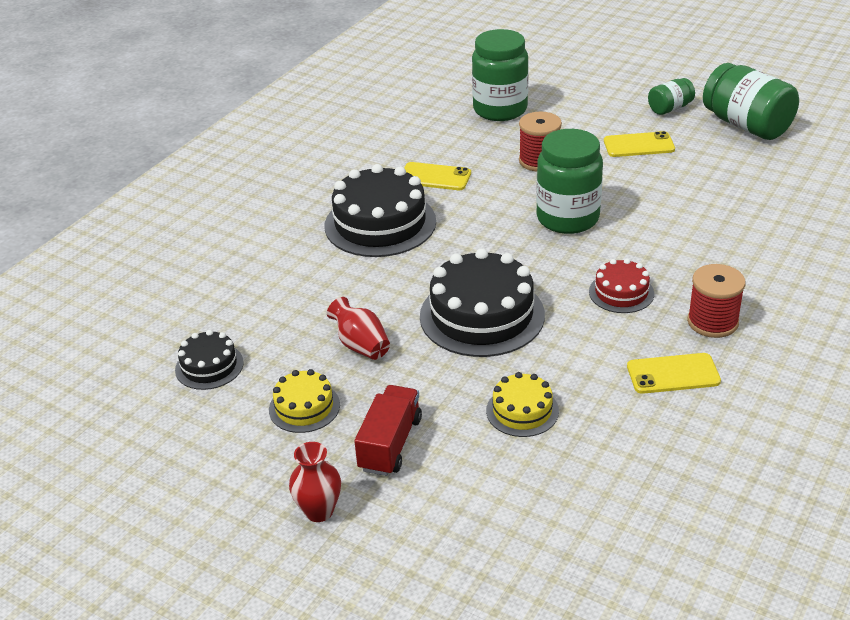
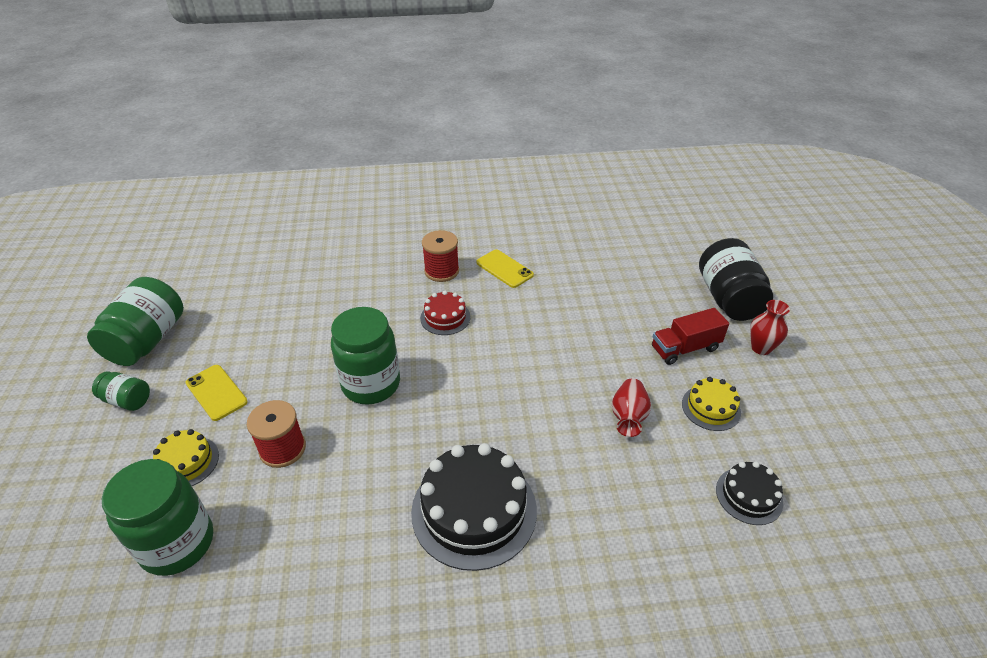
camera: 130 degrees left, 5 degrees up
yellow phone [404,162,471,190] -> none
black cake [420,248,545,357] -> none
yellow cake [486,372,559,437] -> yellow cake moved to [153,429,219,486]
none -> black jar [699,238,773,321]

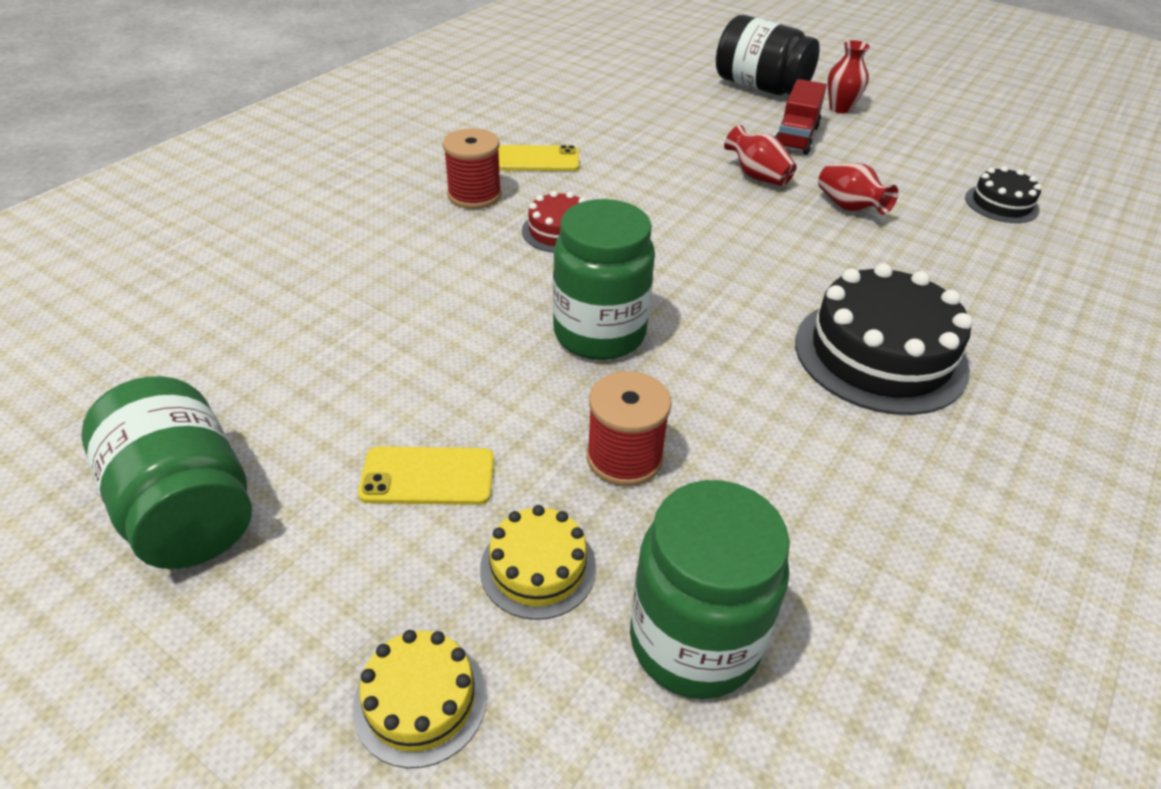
camera: 50 degrees left, 0 degrees up
green jar [92,371,150,411] -> none
yellow cake [682,377,741,431] -> yellow cake moved to [353,630,487,768]
none -> red vase [724,125,797,186]

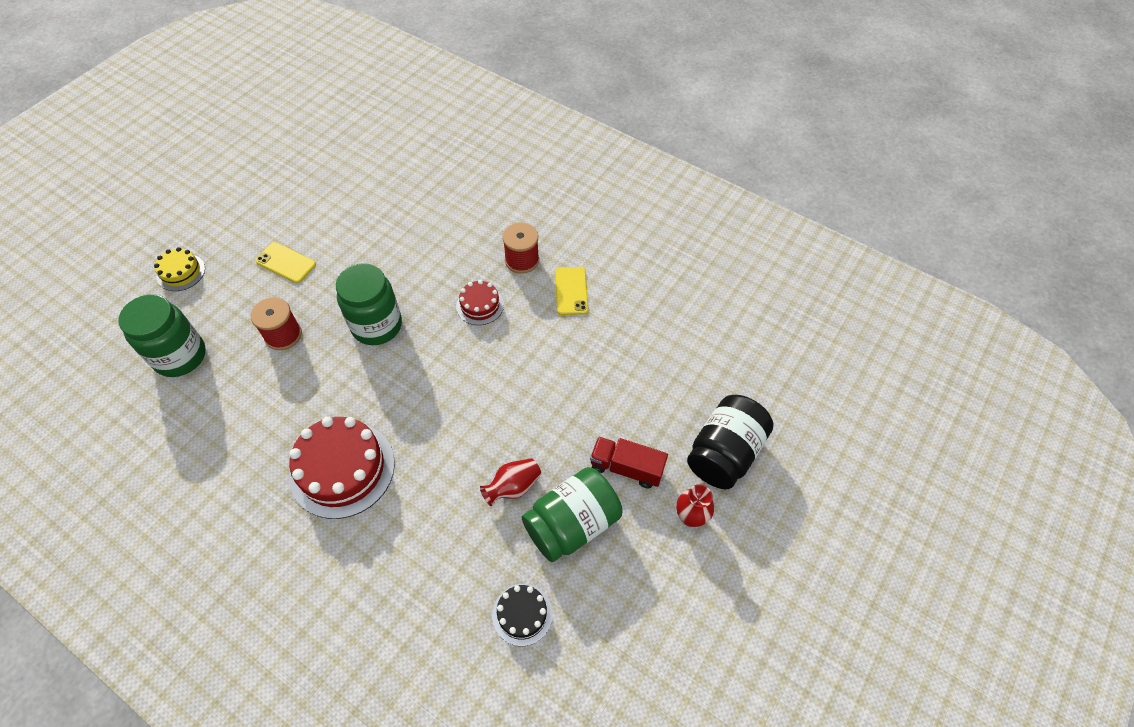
camera: 90 degrees right, 15 degrees up
green jar [81,376,252,569] -> green jar moved to [522,467,623,562]
yellow phone [358,446,494,505] -> yellow phone turned 60 degrees counterclockwise [256,242,316,283]
yellow cake [480,505,596,620] -> none
red vase [724,125,797,186] -> none
black cake [795,263,973,415] -> red cake [289,417,395,519]

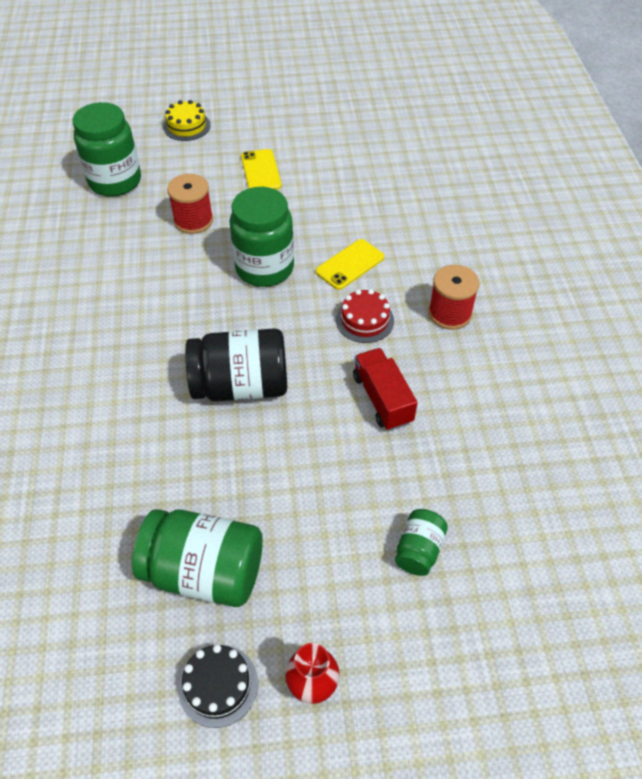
camera: 50 degrees right, 5 degrees down
red cake [289,417,395,519] -> none
red vase [480,458,541,506] -> none
black cake [492,584,553,646] -> black cake moved to [178,644,258,728]
yellow phone [555,267,588,315] -> yellow phone moved to [316,239,385,290]
red truck [590,437,668,488] -> red truck moved to [353,348,417,431]
black jar [687,395,773,489] -> black jar moved to [185,328,287,402]
none -> green jar [395,509,448,576]

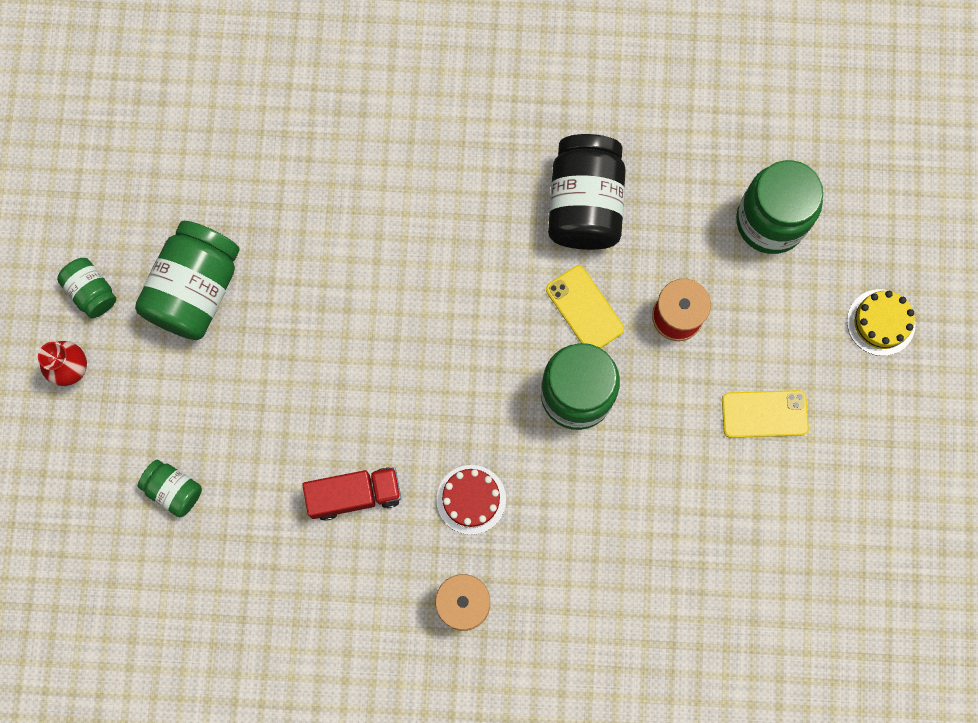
camera: 100 degrees right, 25 degrees up
black cake [178,644,258,728] -> green jar [57,258,116,318]
black jar [185,328,287,402] -> black jar moved to [548,134,626,250]
yellow phone [316,239,385,290] -> yellow phone moved to [546,266,624,348]

